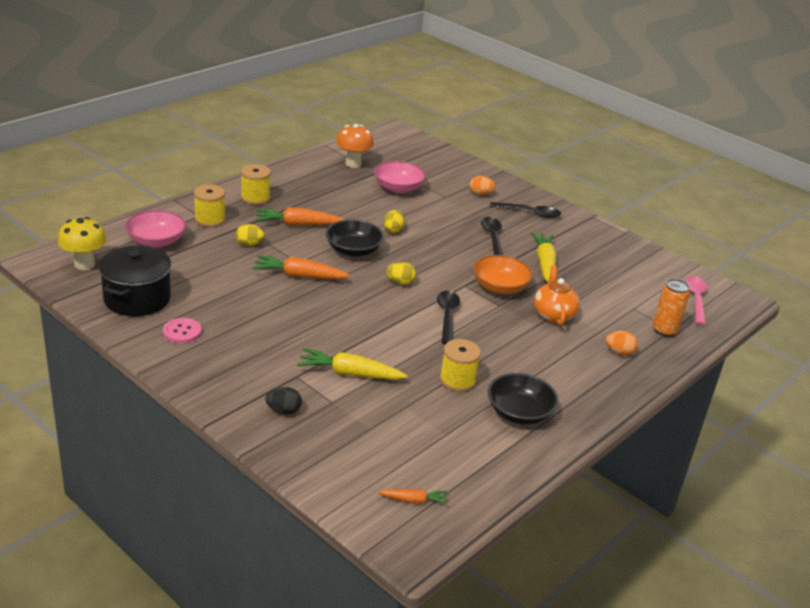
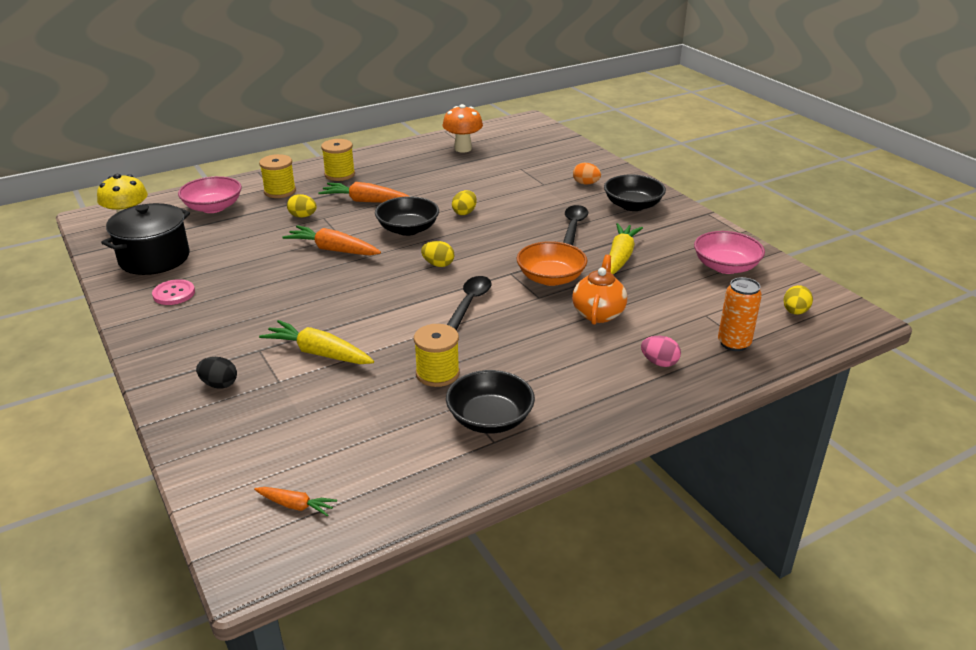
camera: 20 degrees right, 0 degrees up
pink bowl [374,161,426,193] -> pink bowl moved to [694,231,765,274]
black spoon [490,202,561,218] -> black bowl [604,175,666,211]
orange egg [606,331,638,355] -> pink egg [641,336,681,367]
pink spoon [685,276,707,325] -> yellow egg [783,285,813,315]

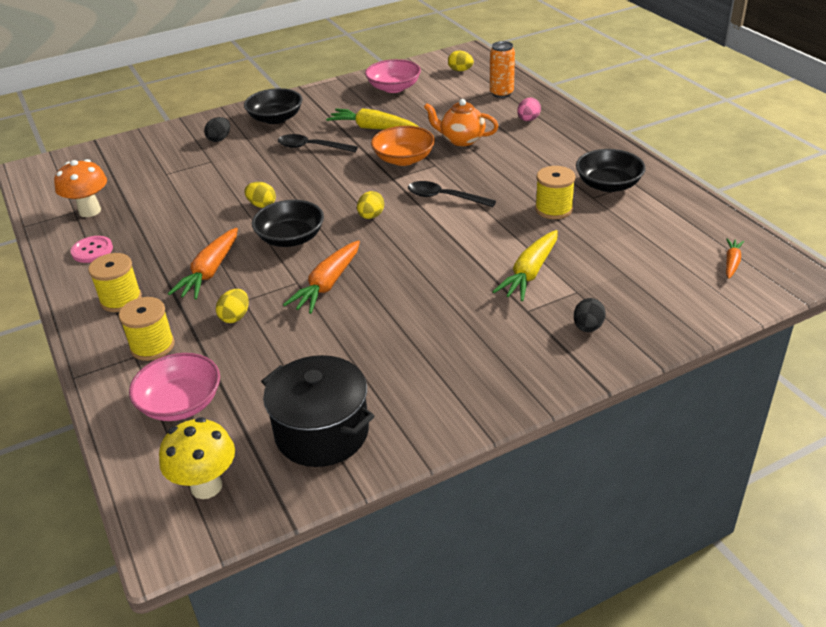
camera: 85 degrees left, 5 degrees up
pink button [152,279,195,305] -> pink button moved to [71,236,113,263]
orange egg [573,163,601,185] -> black egg [204,117,230,142]

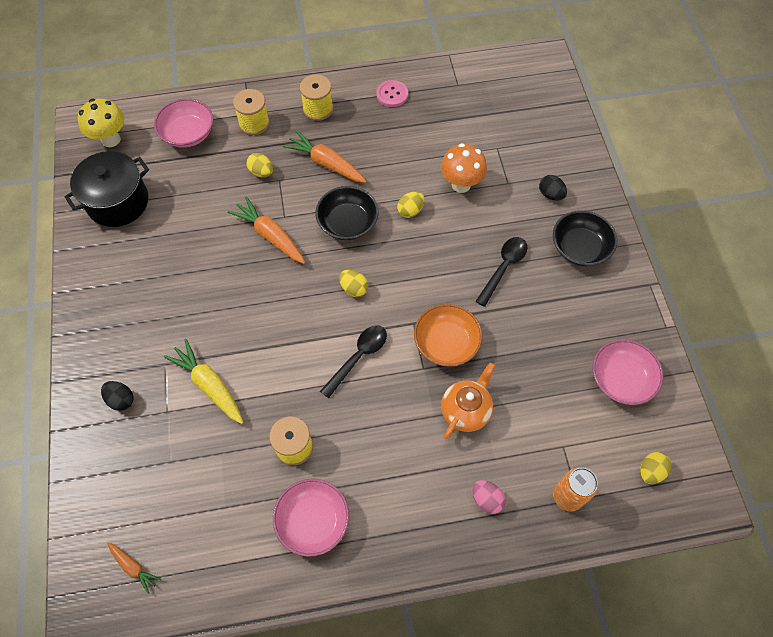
camera: 105 degrees right, 25 degrees up
orange mushroom [54,159,107,217] -> orange mushroom moved to [441,143,487,193]
yellow carrot [326,108,418,130] -> none
black bowl [576,149,646,192] -> pink bowl [273,479,349,557]

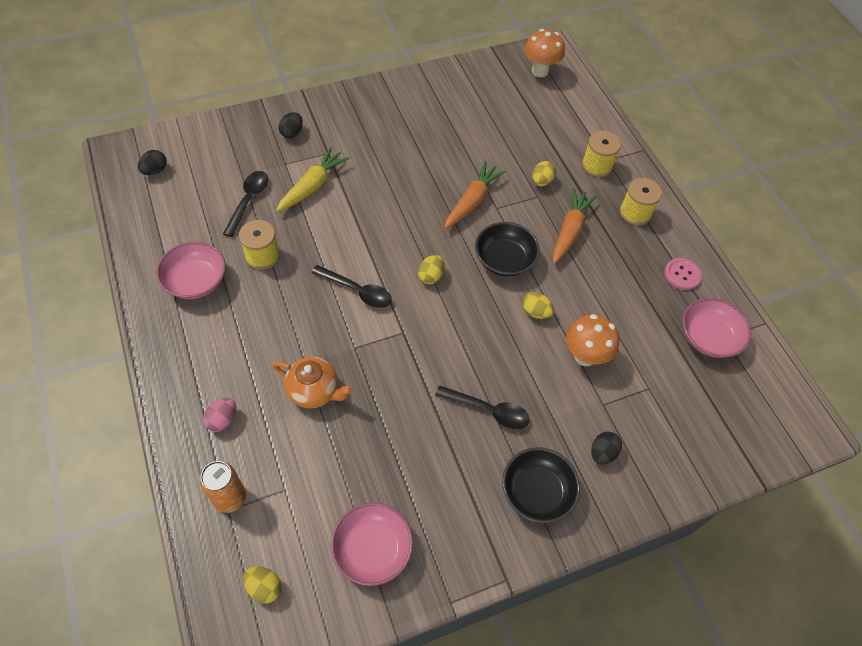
camera: 75 degrees right, 5 degrees down
black pot [65,151,149,227] -> none
yellow mushroom [78,99,124,147] -> orange mushroom [524,29,565,77]
orange carrot [107,543,161,594] -> black egg [138,150,167,175]
pink bowl [154,99,214,148] -> pink bowl moved to [682,298,751,358]
orange bowl [414,304,483,367] -> none
none -> black spoon [223,171,269,237]

